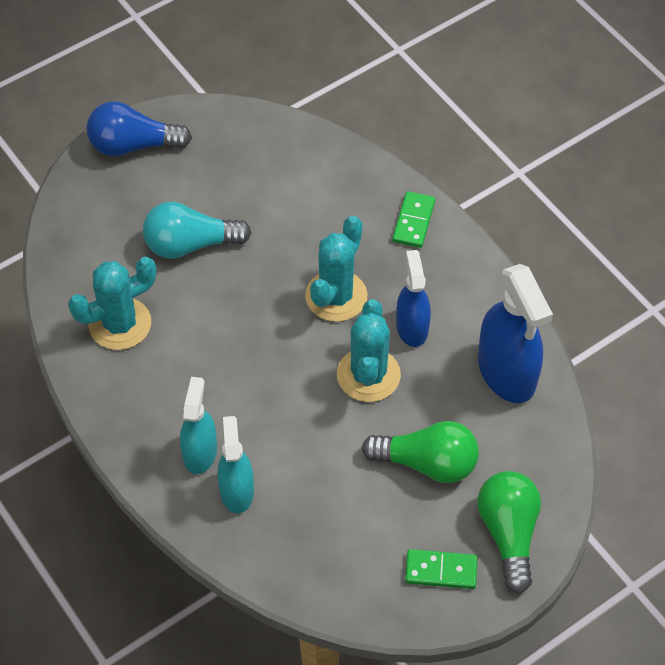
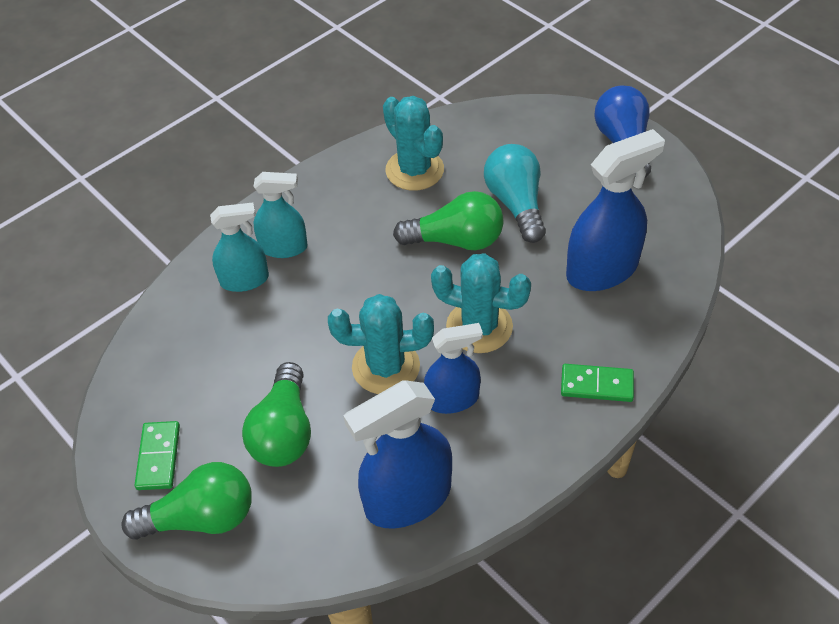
camera: 85 degrees right, 5 degrees down
none -> green light bulb [393,191,504,250]
none -> blue spray bottle [566,129,665,291]

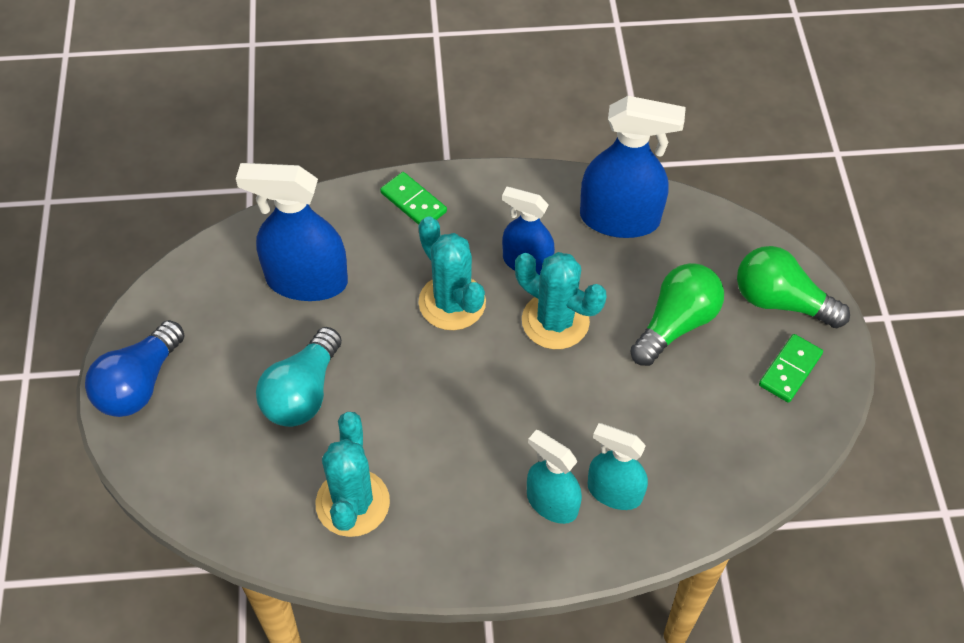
camera: 145 degrees left, 5 degrees up
green light bulb [393,191,504,250] -> none

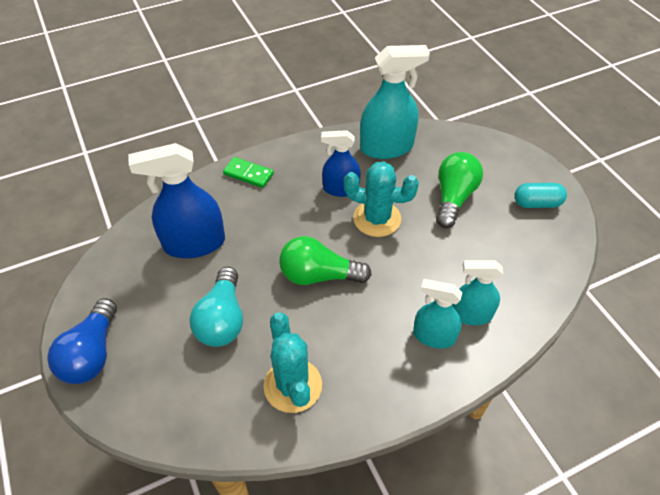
camera: 20 degrees left, 5 degrees down
turquoise cactus [418,216,486,330] -> none
blue spray bottle [580,96,686,238] -> turquoise spray bottle [360,45,430,159]
green light bulb [737,246,850,328] -> green light bulb moved to [279,236,372,285]
green domino [759,334,823,403] -> turquoise capsule [514,183,567,208]

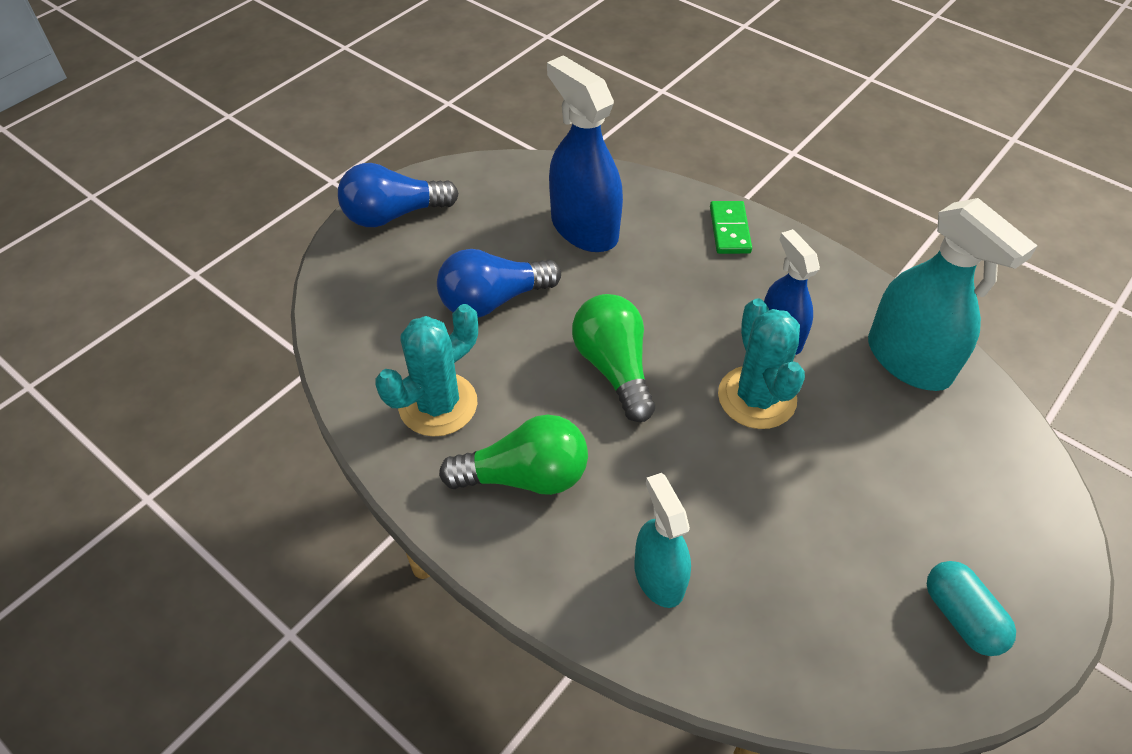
camera: 65 degrees right, 0 degrees up
turquoise light bulb [190,267,243,347] -> blue light bulb [437,249,561,317]
turquoise spray bottle [413,279,462,349] -> none
green light bulb [436,152,483,228] -> green light bulb moved to [439,414,588,495]

